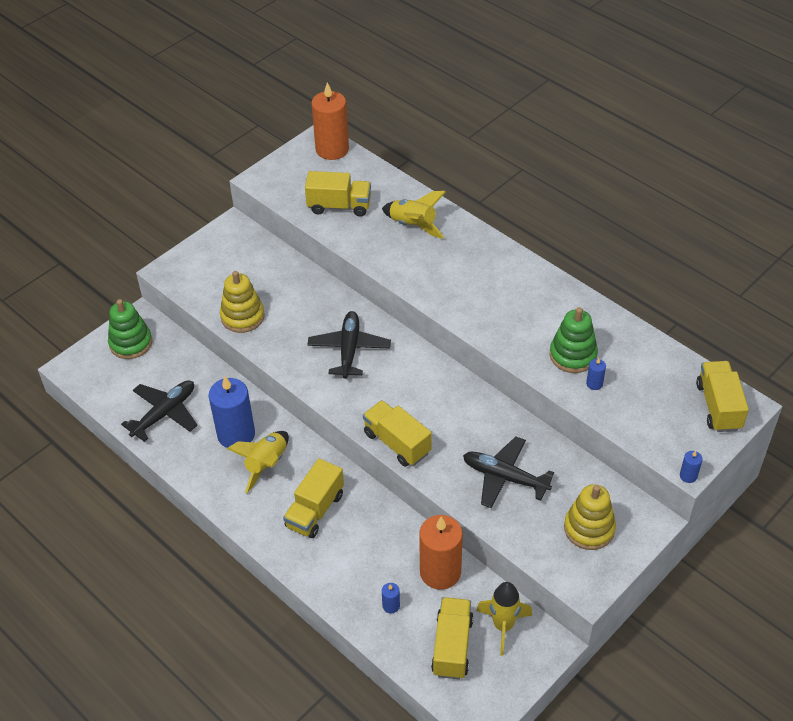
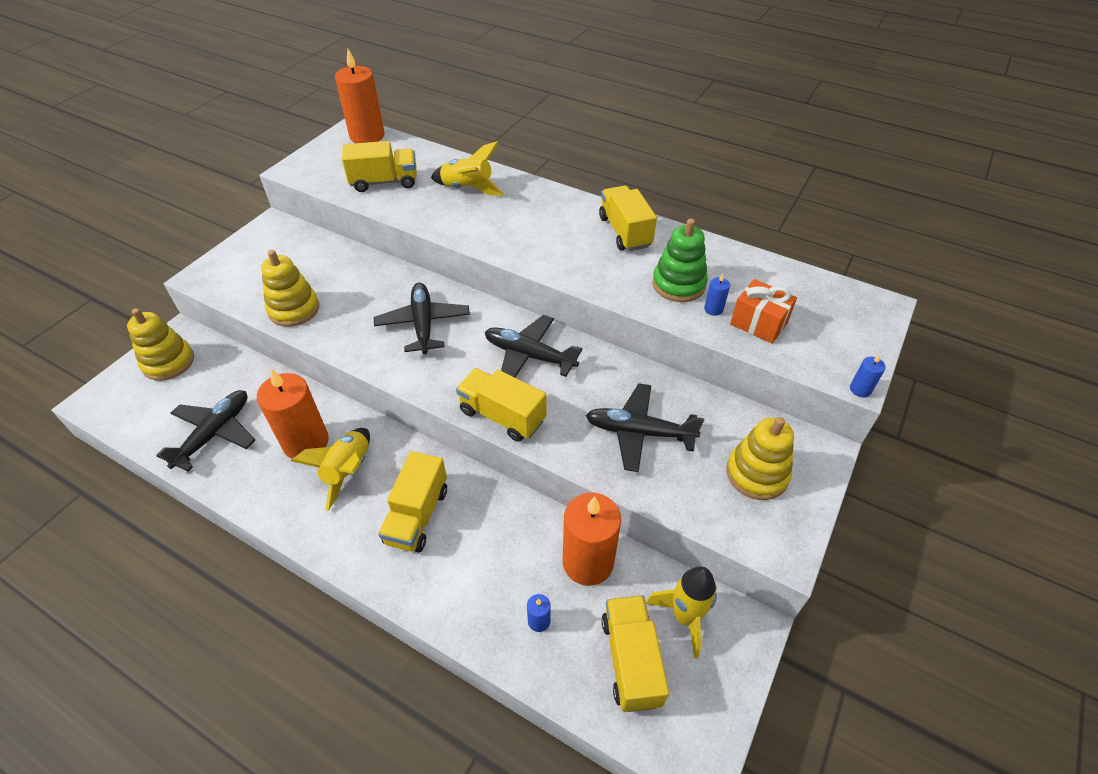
camera: 15 degrees left, 0 degrees up
green stacking toy [108,299,152,359] -> yellow stacking toy [127,308,194,381]
blue candle [209,376,255,448] -> orange candle [257,369,329,459]
yellow truck [696,361,749,432] -> yellow truck moved to [599,186,657,251]
none -> black plane [485,315,582,377]
none -> orange gift [730,279,797,344]

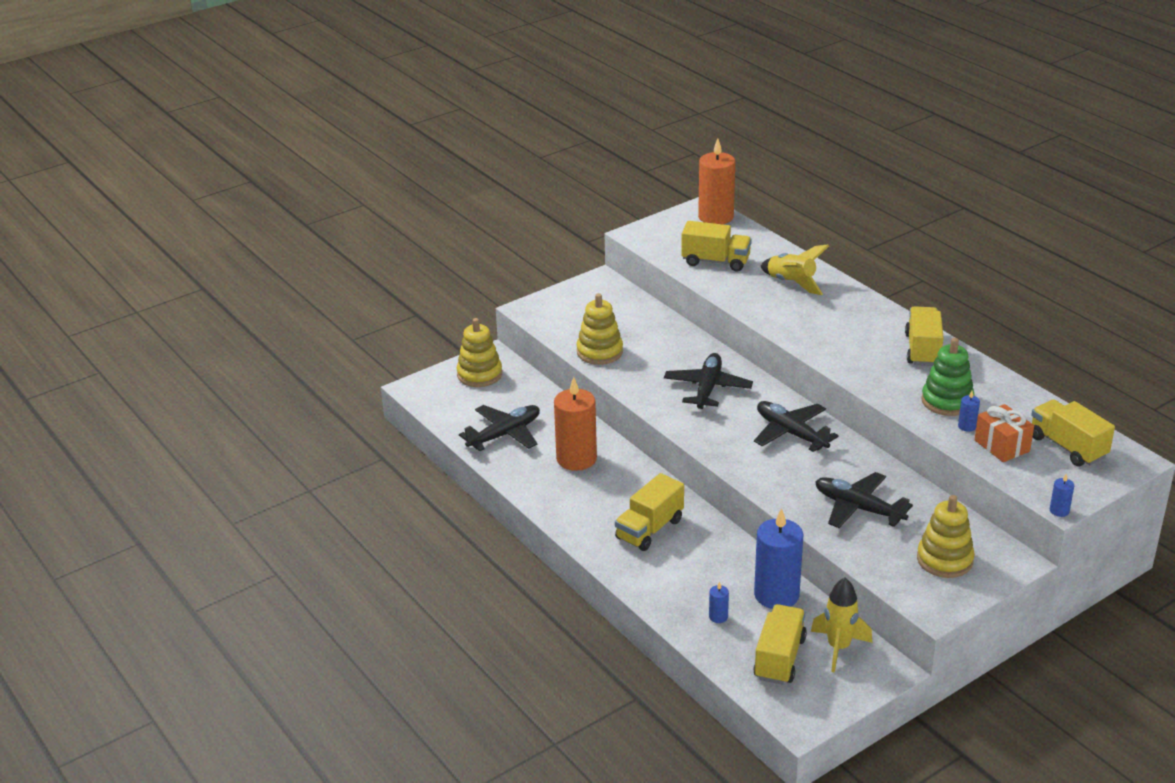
camera: 25 degrees right, 15 degrees down
yellow rocket [291,428,370,511] -> none
yellow truck [456,368,546,442] -> yellow truck moved to [1031,399,1115,466]
orange candle [563,493,621,586] -> blue candle [754,508,804,609]

